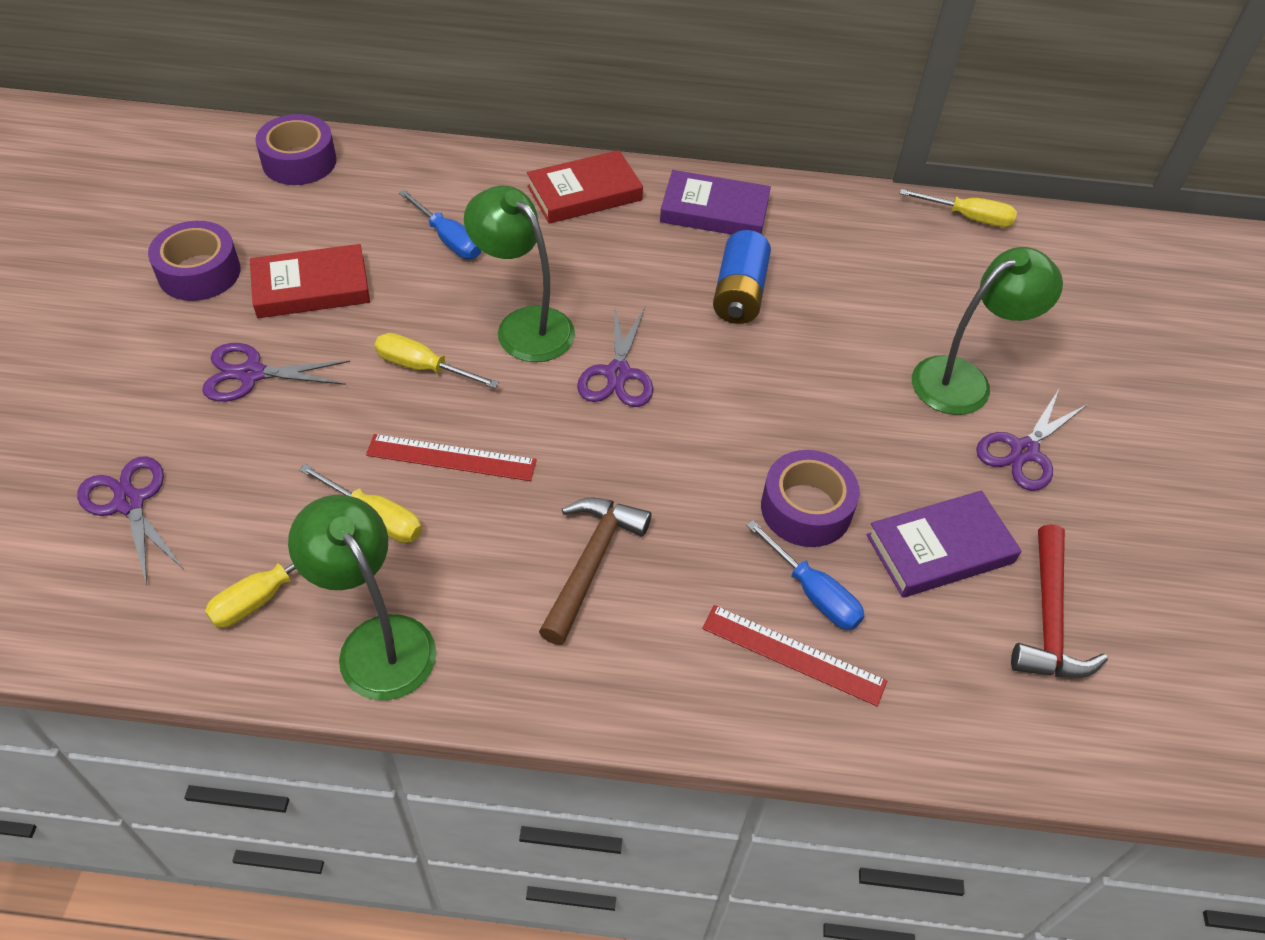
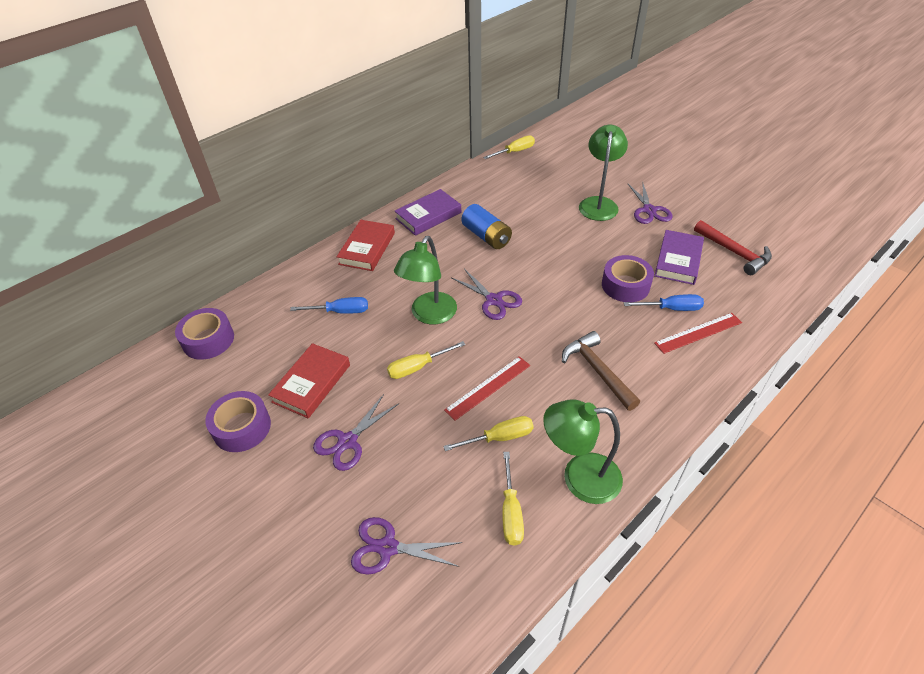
camera: 45 degrees left, 5 degrees down
green lamp [464,186,575,362] -> green lamp turned 60 degrees counterclockwise [394,236,457,324]

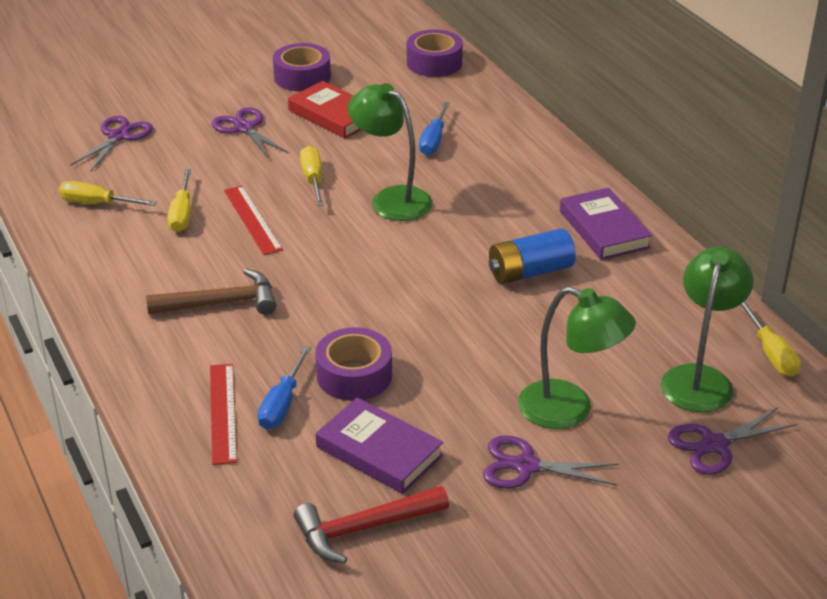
camera: 105 degrees right, 10 degrees down
red book [337,220,395,271] -> none
purple scissors [451,269,522,320] -> purple scissors moved to [668,408,797,475]
green lamp [543,400,623,504] -> green lamp moved to [661,247,754,412]

